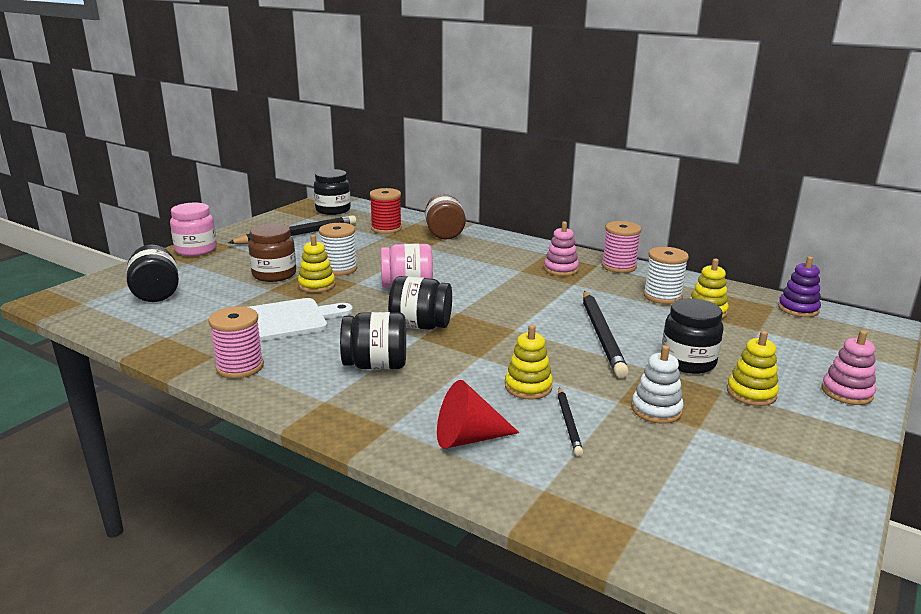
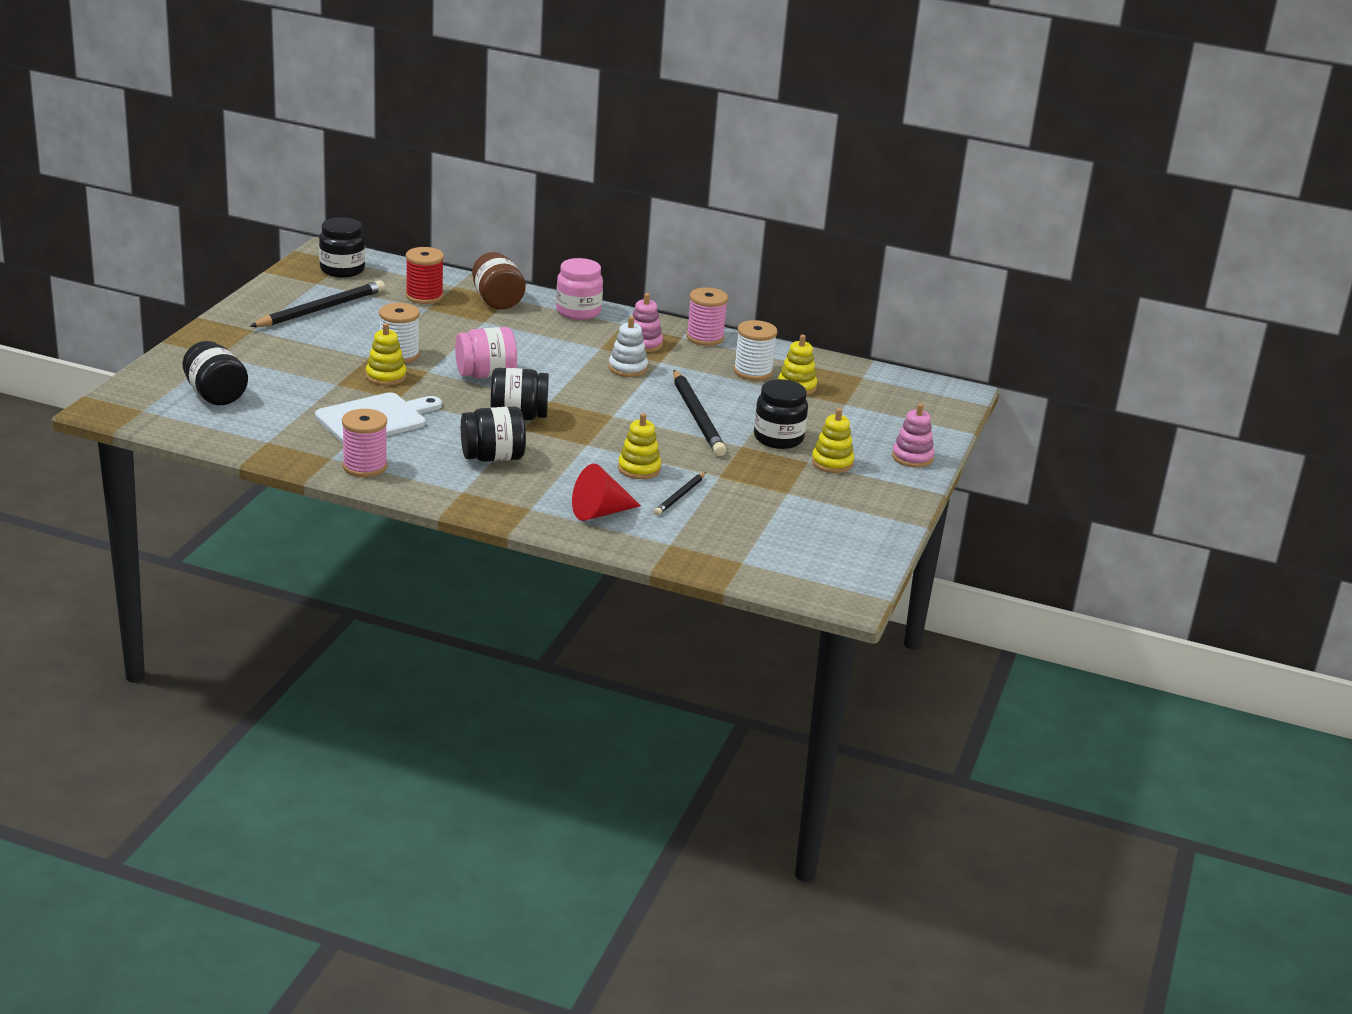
camera: 15 degrees left, 5 degrees up
pink jar [170,203,217,256] -> pink jar moved to [556,258,603,320]
brown jar [248,223,296,282] -> none
black pencil [558,387,583,456] -> black pencil turned 45 degrees clockwise [654,472,706,515]
white stacking toy [631,345,684,424] -> white stacking toy moved to [609,316,648,377]
purple stacking toy [778,256,821,317] -> none

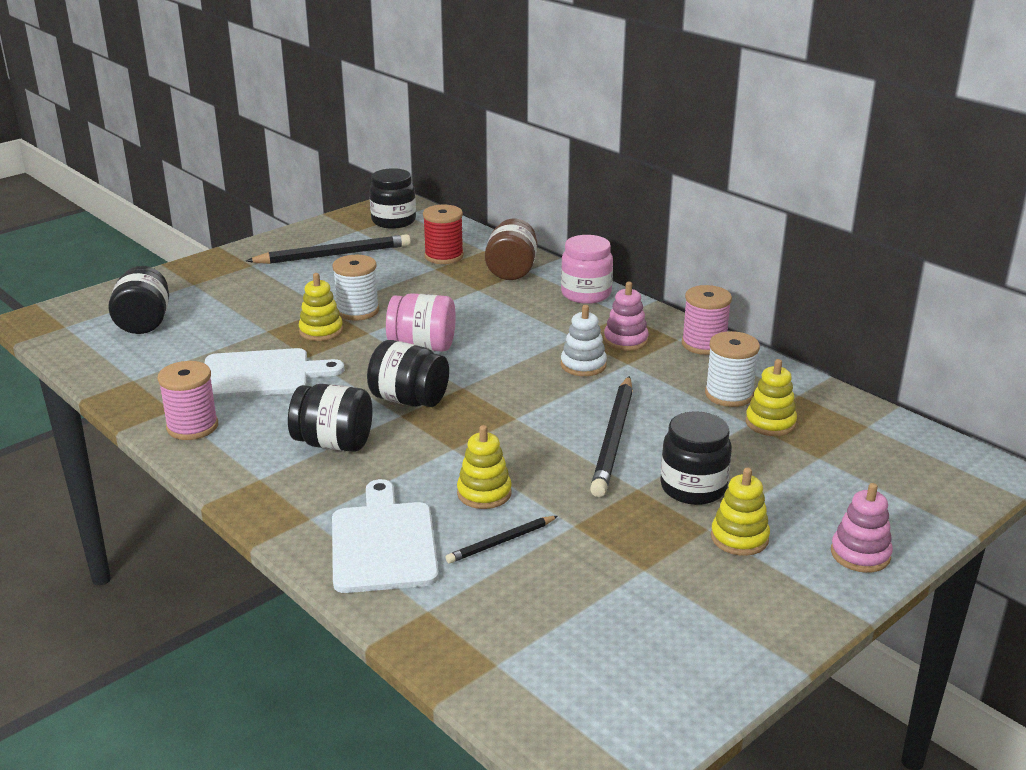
camera: 30 degrees right, 0 degrees up
red cone [572,464,641,521] -> white cutting board [332,479,439,593]

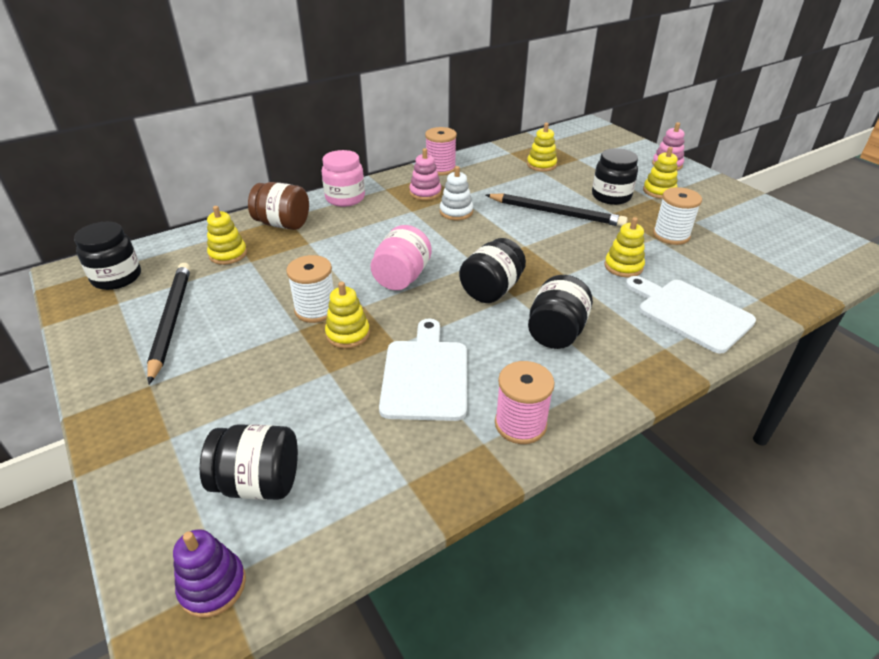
camera: 80 degrees left, 10 degrees up
white cutting board [332,479,439,593] -> white cutting board turned 45 degrees clockwise [626,276,756,354]
red spool [423,204,464,264] -> yellow stacking toy [207,206,247,265]
black pencil [446,516,558,564] -> none
white spool [705,331,760,407] -> white spool moved to [653,187,702,245]
none -> purple stacking toy [173,529,246,618]

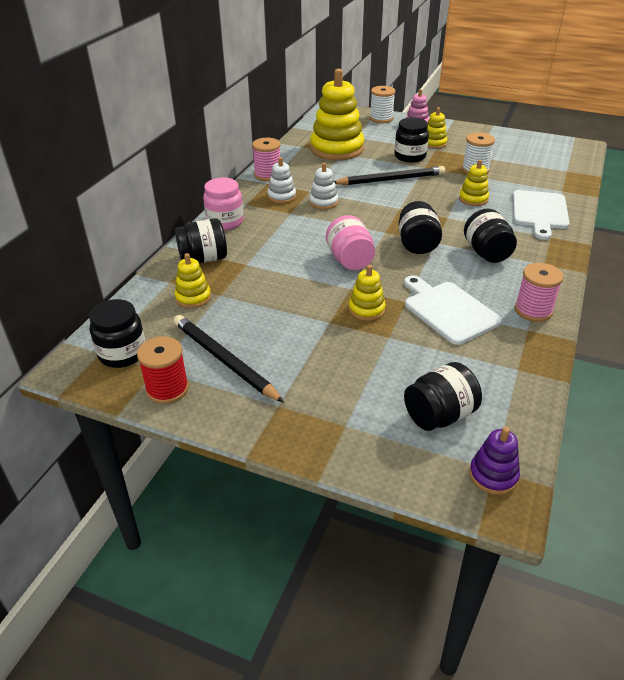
camera: 35 degrees left, 0 degrees up
brown jar [248,182,309,230] -> black jar [175,218,227,263]
white spool [286,255,334,323] -> white spool moved to [370,86,395,123]
pink stacking toy [409,148,441,200] -> white stacking toy [267,157,296,204]
yellow stacking toy [527,123,557,172] -> yellow stacking toy [310,69,364,160], size x2.11
white cutting board [626,276,756,354] -> white cutting board turned 90 degrees counterclockwise [513,190,570,240]
none -> red spool [137,336,189,404]

